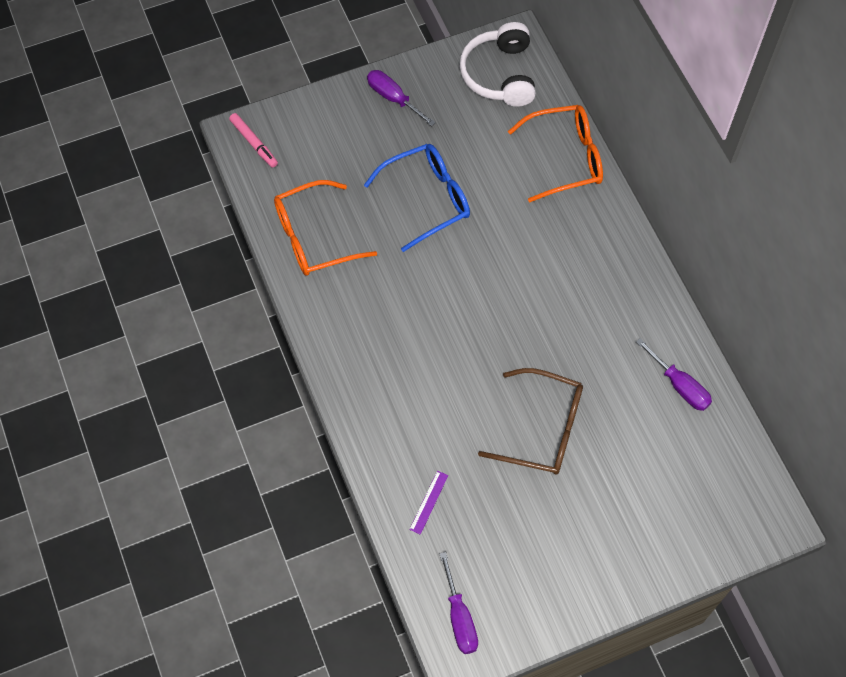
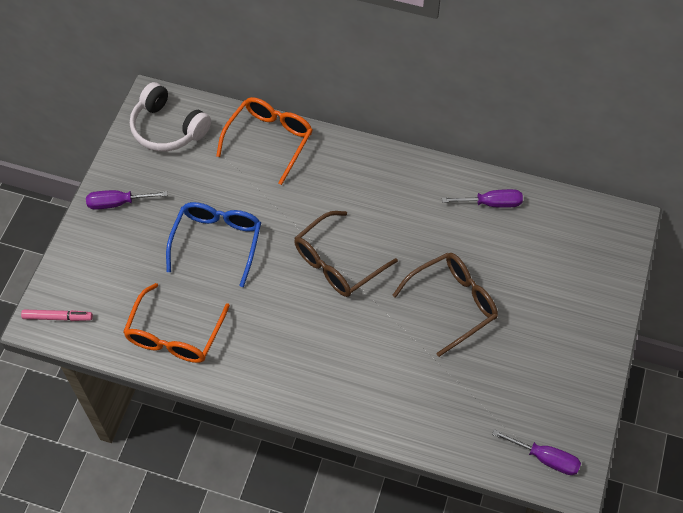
camera: 50 degrees left, 5 degrees down
purple ruler [409,471,448,535] -> none
none -> brown glasses [294,211,398,297]

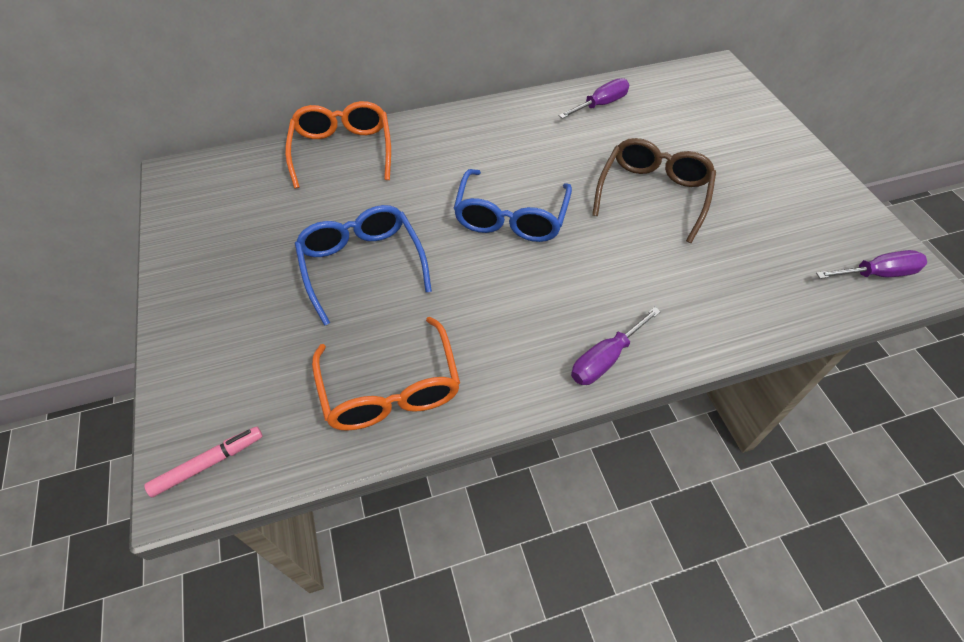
camera: 35 degrees left, 5 degrees down
purple screwdriver [86,190,167,210] -> purple screwdriver moved to [571,307,661,385]
white headphones [130,82,211,151] -> none
brown glasses [294,211,398,297] -> blue glasses [453,169,572,242]

